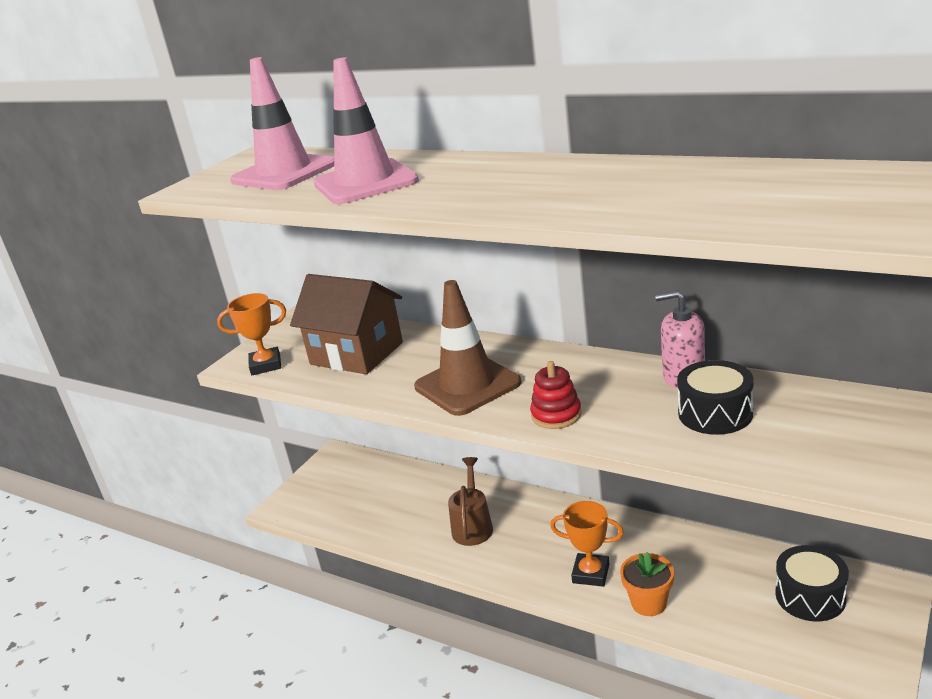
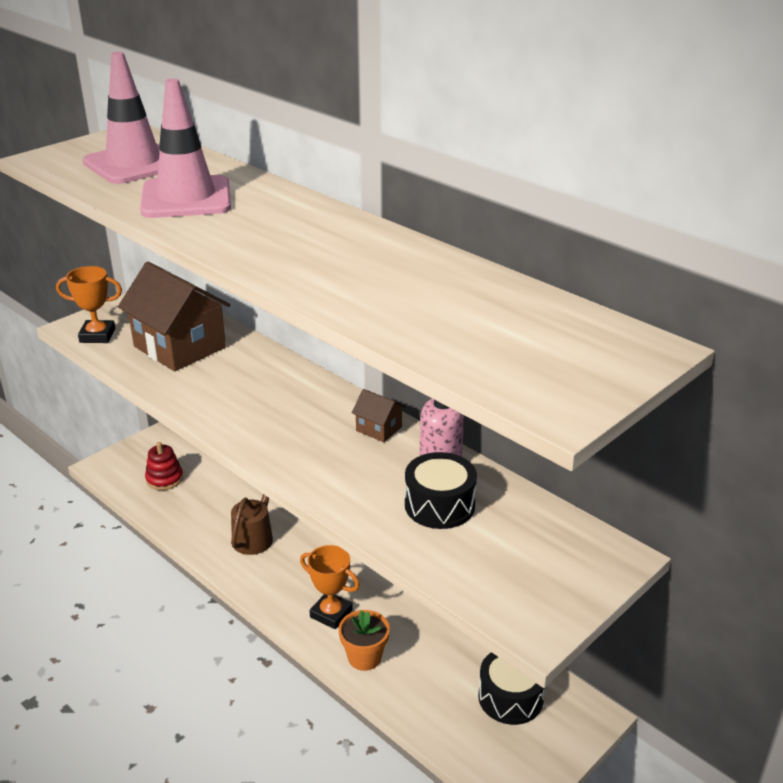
camera: 10 degrees right, 5 degrees up
brown traffic cone [414,280,521,416] -> none
red stacking toy [530,361,582,429] -> red stacking toy moved to [145,442,183,490]
none -> brown house [352,389,406,442]

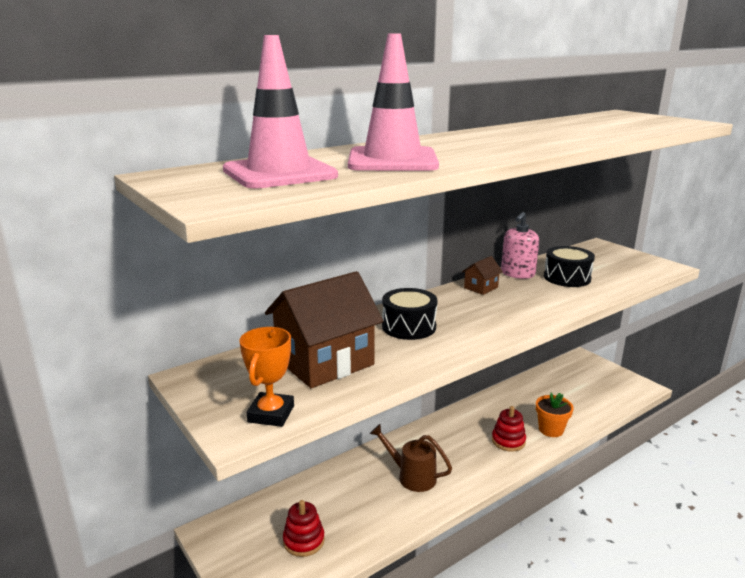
camera: 80 degrees left, 10 degrees down
orange trophy [300,545,360,629] -> red stacking toy [492,406,526,452]
black drum [478,652,545,725] -> black drum moved to [382,288,438,340]

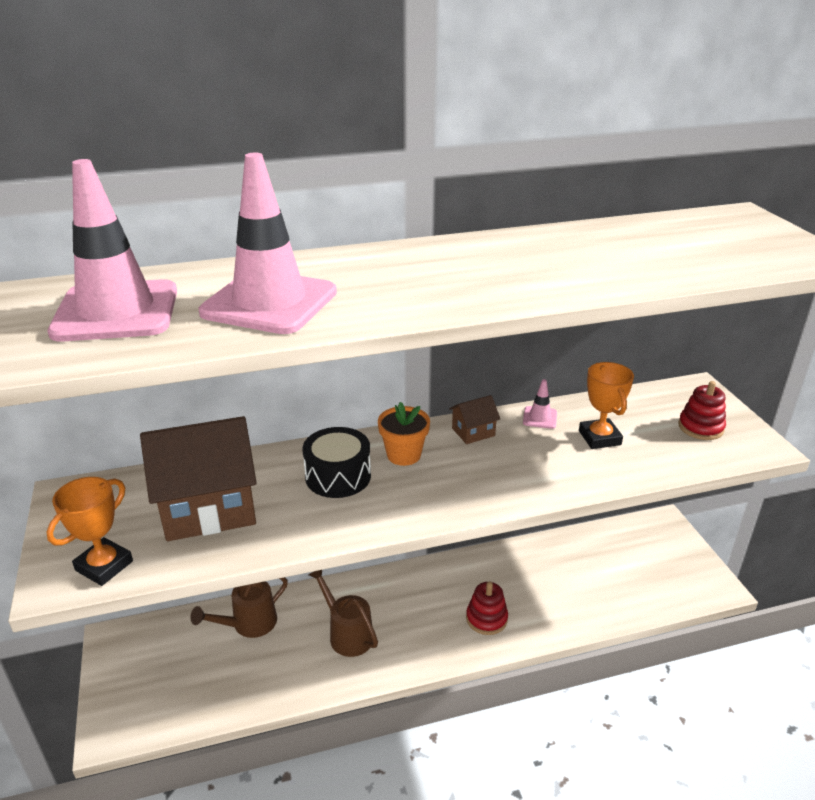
camera: 20 degrees right, 10 degrees up
red stacking toy [283,500,325,557] -> red stacking toy moved to [678,381,726,440]
pink soap dispenser [501,212,539,279] -> pink traffic cone [523,379,557,429]
orange flower pot [536,392,574,437] -> orange flower pot moved to [378,402,430,466]
black drum [544,246,595,287] -> orange trophy [579,362,634,449]
none -> brown watering can [191,577,288,638]

